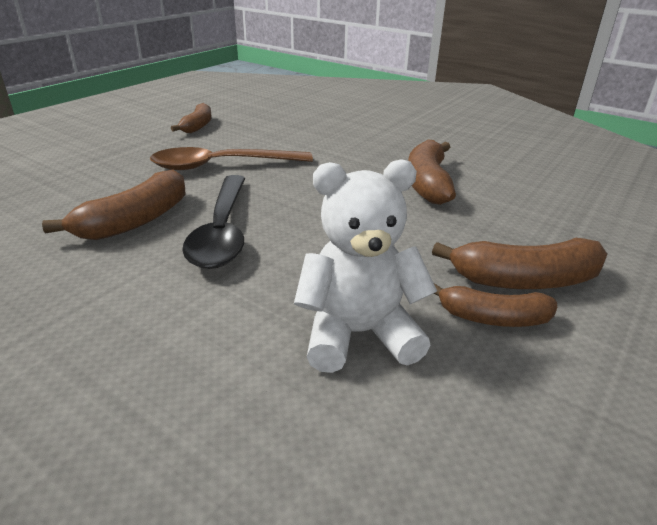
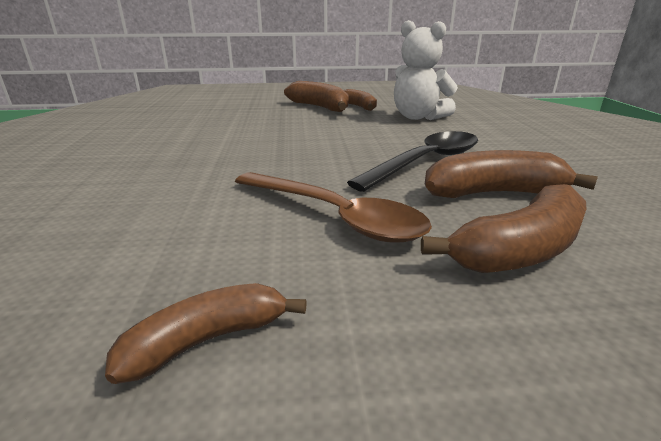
camera: 130 degrees left, 5 degrees down
brown banana [408,139,456,205] -> brown banana moved to [421,184,586,273]

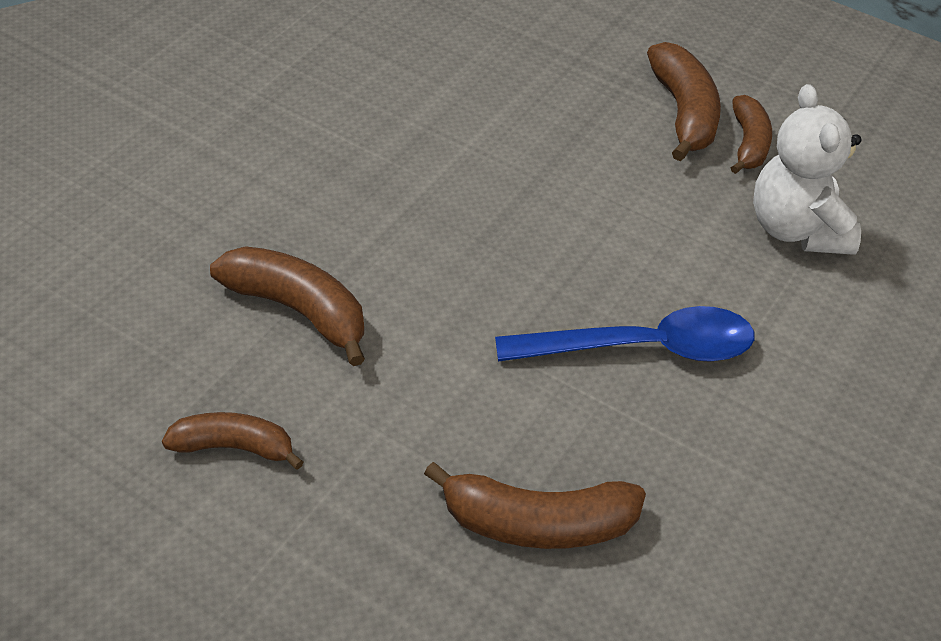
camera: 35 degrees right, 20 degrees up
brown spoon [235,172,432,243] -> none
black spoon [347,131,478,192] -> blue spoon [495,306,754,362]
brown banana [425,150,598,198] -> brown banana moved to [210,246,365,366]

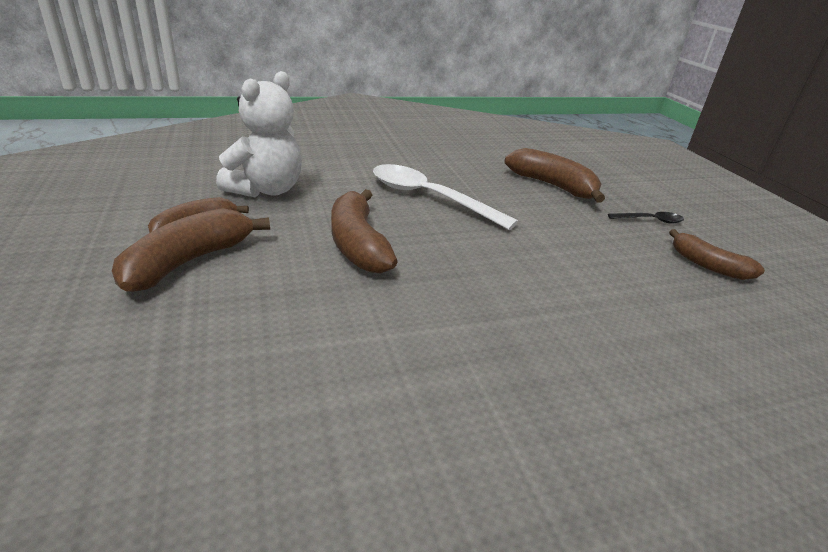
camera: 140 degrees left, 15 degrees down
brown banana [210,246,365,366] -> brown banana moved to [331,189,398,274]
blue spoon [495,306,754,362] -> white spoon [373,164,518,230]
none -> black spoon [608,212,684,224]

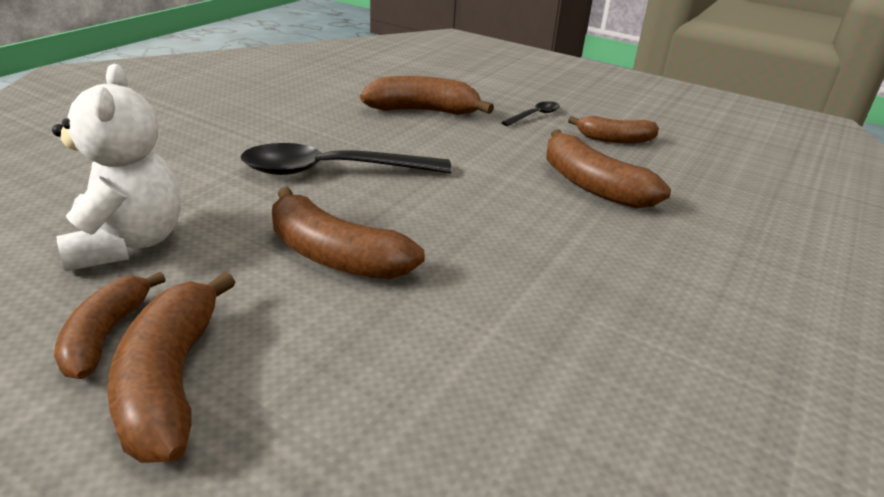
camera: 40 degrees left, 0 degrees up
white spoon [373,164,518,230] -> black spoon [241,143,451,175]
none -> brown banana [546,129,671,209]

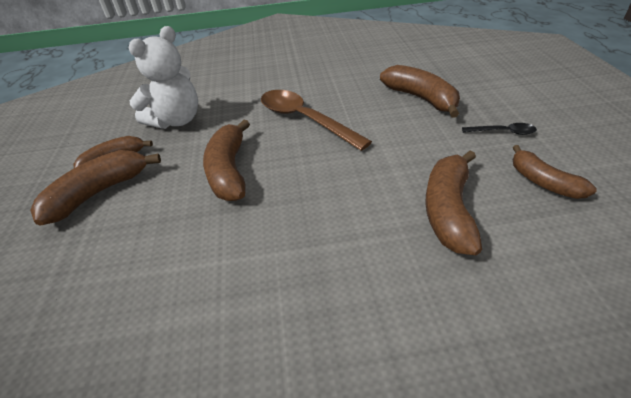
camera: 55 degrees right, 10 degrees up
black spoon [241,143,451,175] -> brown spoon [261,90,372,151]

